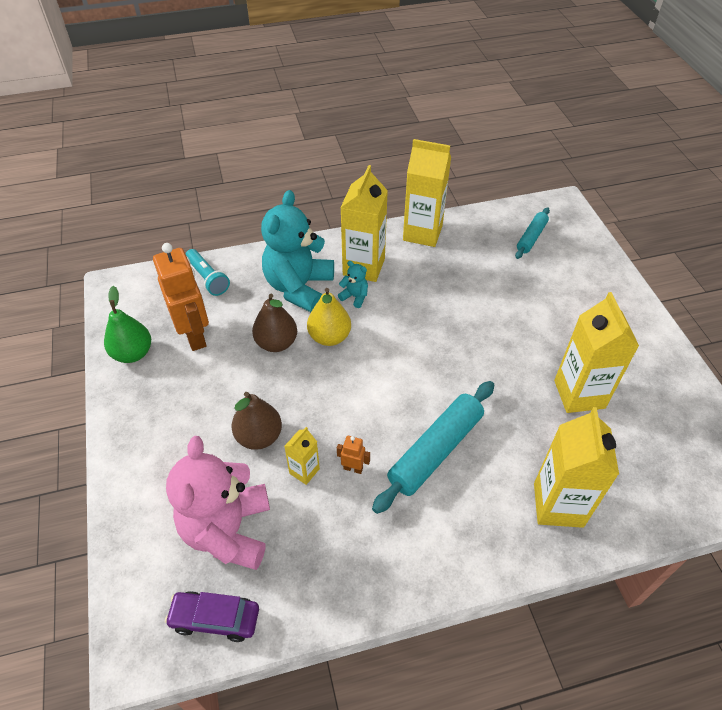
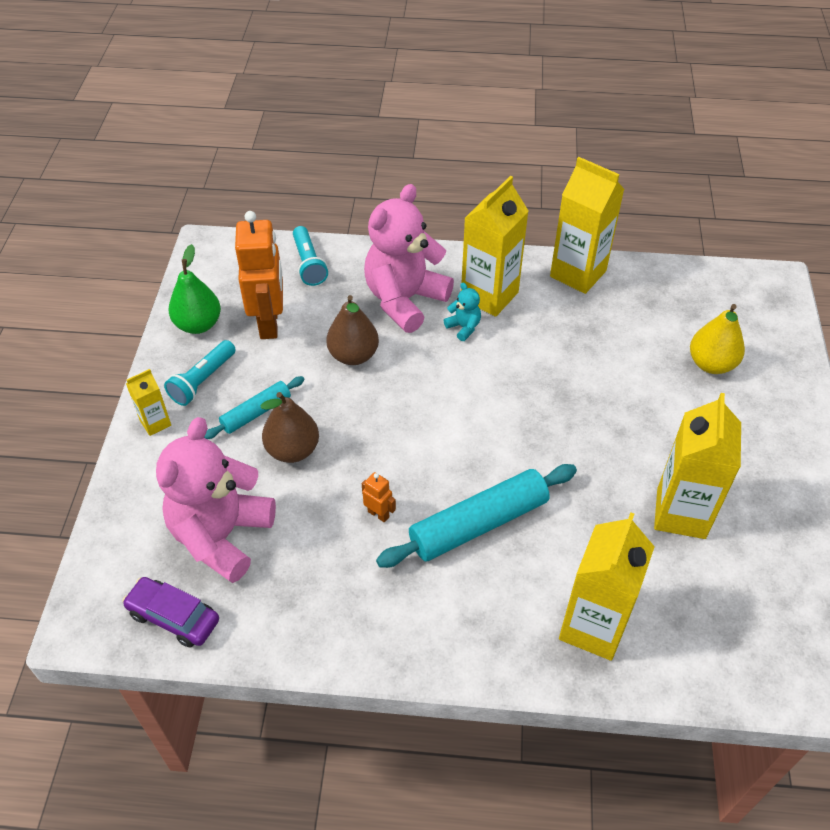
camera: 20 degrees right, 0 degrees up
turquoise teddy bear [261,190,334,312] -> pink teddy bear [364,184,454,333]
yellow carton [284,427,320,485] -> yellow carton moved to [126,369,171,436]
yellow pear [307,288,351,346] -> yellow pear moved to [690,304,745,374]
turquoise rolling pin [515,207,550,259] -> turquoise rolling pin moved to [204,376,305,439]
none -> turquoise flashlight [164,340,236,406]

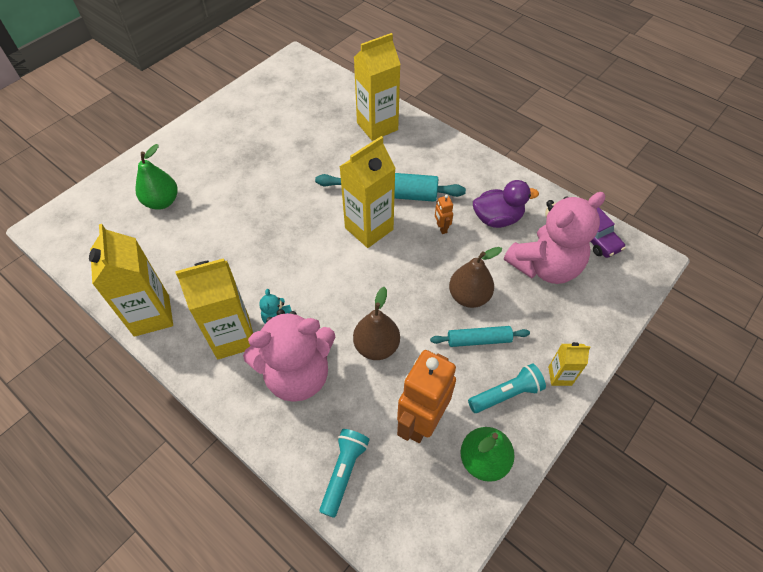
camera: 145 degrees left, 5 degrees up
yellow carton [654,393,741,539] -> yellow carton moved to [339,136,396,248]
yellow pear [690,304,745,374] -> green pear [135,144,178,210]
none -> purple duck [473,180,539,228]

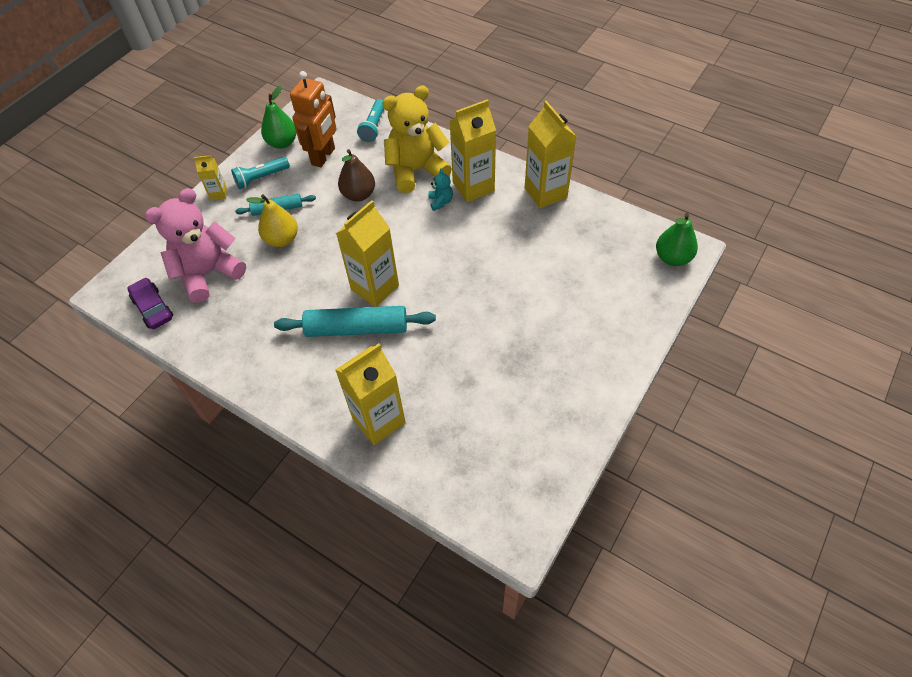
camera: 175 degrees right, 0 degrees up
green pear [135,144,178,210] -> green pear moved to [656,213,698,266]
pink teddy bear [243,309,335,402] -> yellow teddy bear [382,86,452,193]
orange robot [435,194,453,234] -> none
brown pear [449,247,502,308] -> yellow pear [246,194,298,247]
purple duck [473,180,539,228] -> none

